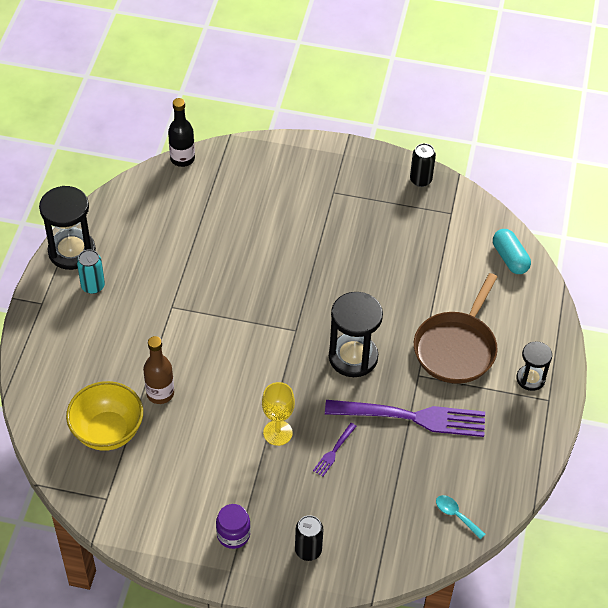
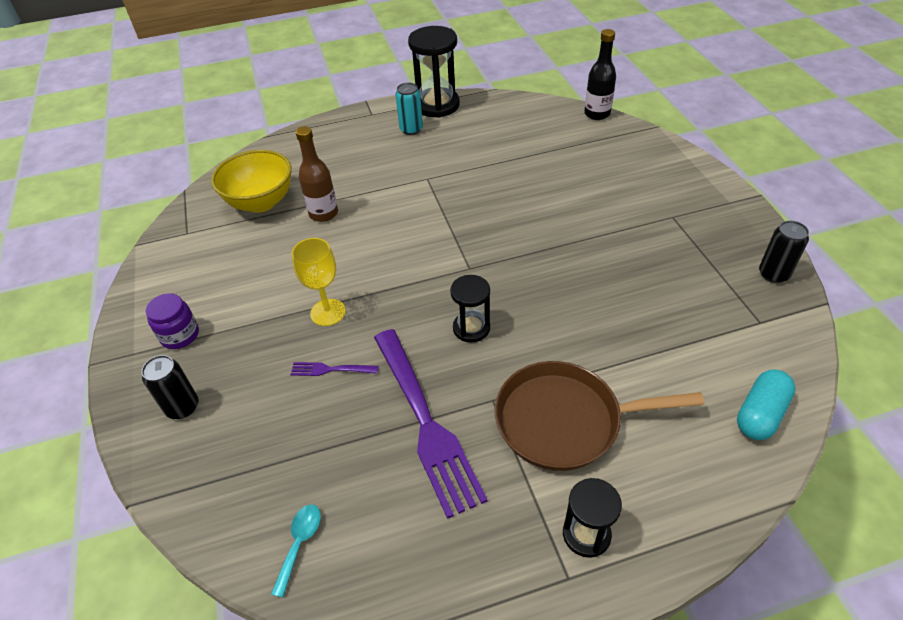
camera: 65 degrees right, 5 degrees down
black hourglass [329,292,383,377] -> black hourglass [450,275,490,343], size x0.58

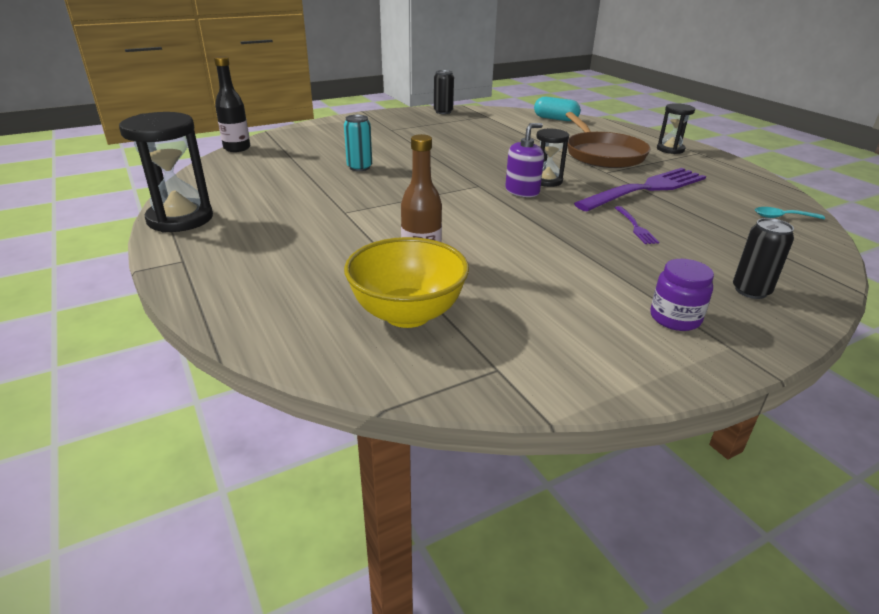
camera: 105 degrees left, 15 degrees down
yellow goblet [292,238,346,326] -> none
turquoise can [395,82,423,135] -> turquoise can moved to [344,115,372,171]
none -> purple soap dispenser [505,123,544,197]

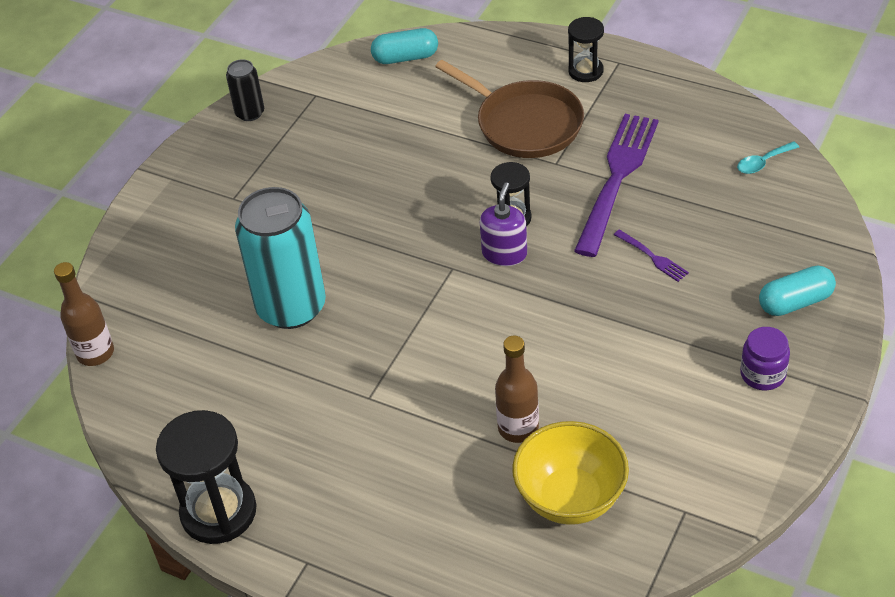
camera: 30 degrees left, 15 degrees up
black bottle [214,56,250,152] -> brown bottle [54,262,114,366]
turquoise can [344,115,372,171] -> turquoise can [235,187,326,329], size x2.09
black can [733,218,794,299] -> turquoise capsule [759,266,836,316]

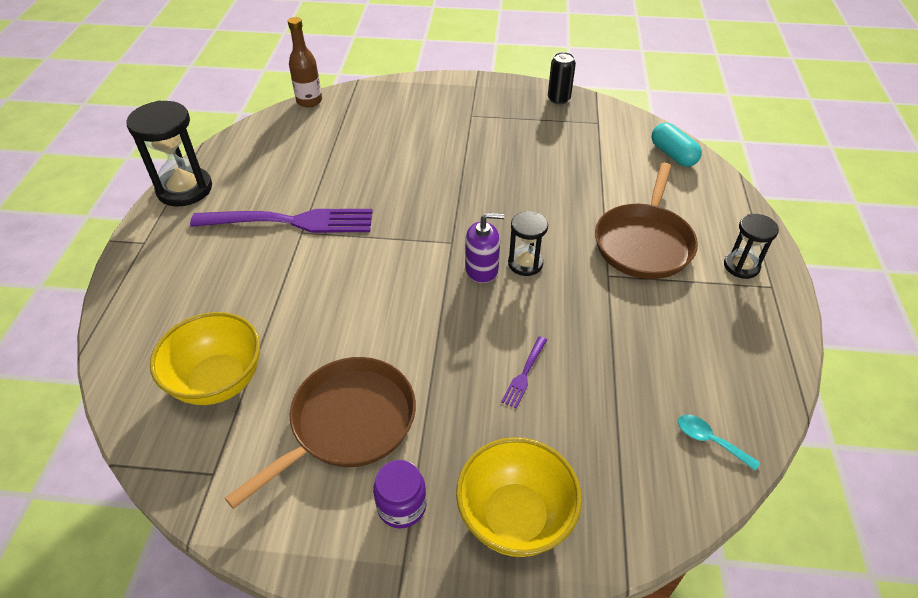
camera: 65 degrees right, 0 degrees up
turquoise can [235,187,326,329] -> none
brown bottle [495,336,539,443] -> none
purple fork [574,114,659,257] -> purple fork moved to [190,209,372,233]
turquoise capsule [759,266,836,316] -> yellow bowl [456,437,582,557]
none -> brown pan [225,357,416,509]

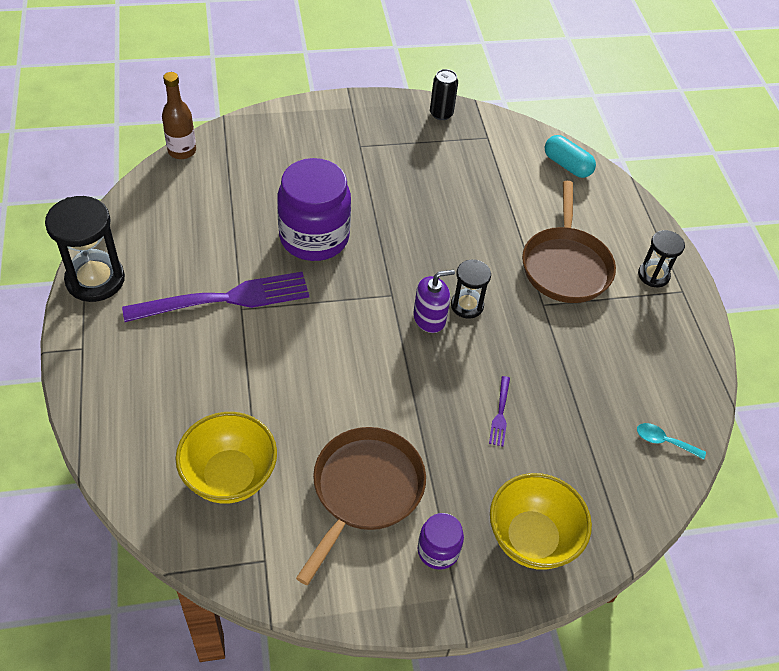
camera: 20 degrees left, 5 degrees up
none -> purple jar [277,158,351,261]

